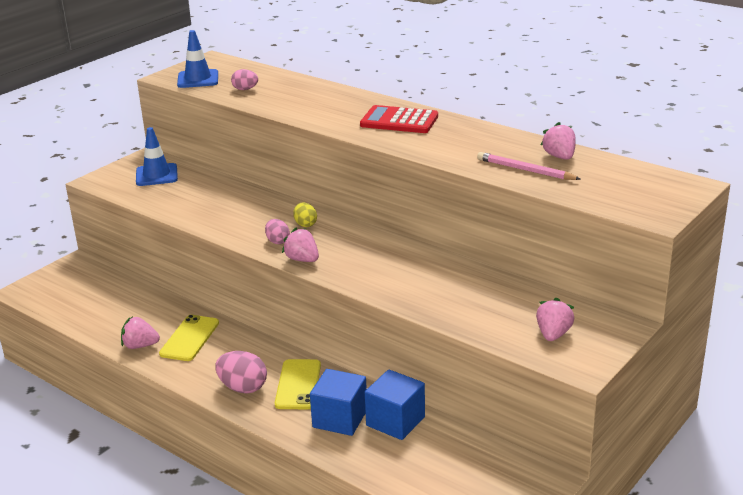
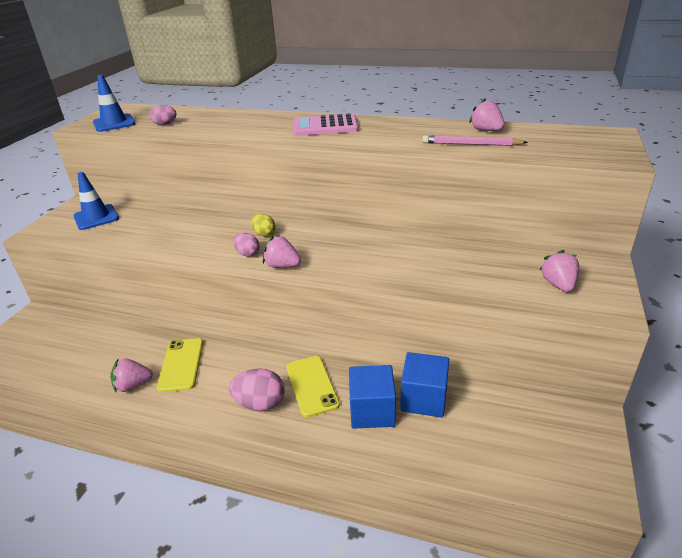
camera: 20 degrees left, 5 degrees up
red calculator [360,105,438,133] -> pink calculator [293,113,358,136]

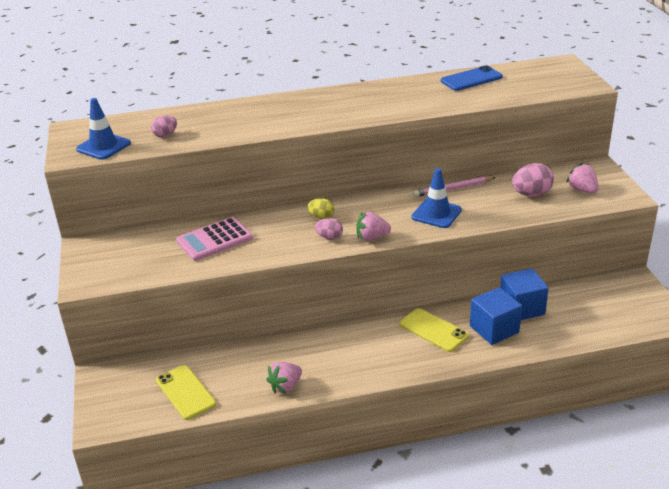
camera: 30 degrees left, 0 degrees up
blue traffic cone [73,172,119,230] -> blue traffic cone moved to [411,168,462,228]
yellow phone [157,338,203,392] -> yellow phone moved to [156,365,216,420]
pink egg [229,368,285,411] -> pink egg moved to [512,163,554,197]
pink calculator [293,113,358,136] -> pink calculator moved to [176,217,253,261]
pink pencil [422,135,528,146] -> pink pencil moved to [413,177,496,197]
pink strawberry [469,98,505,131] -> blue phone [441,65,503,91]

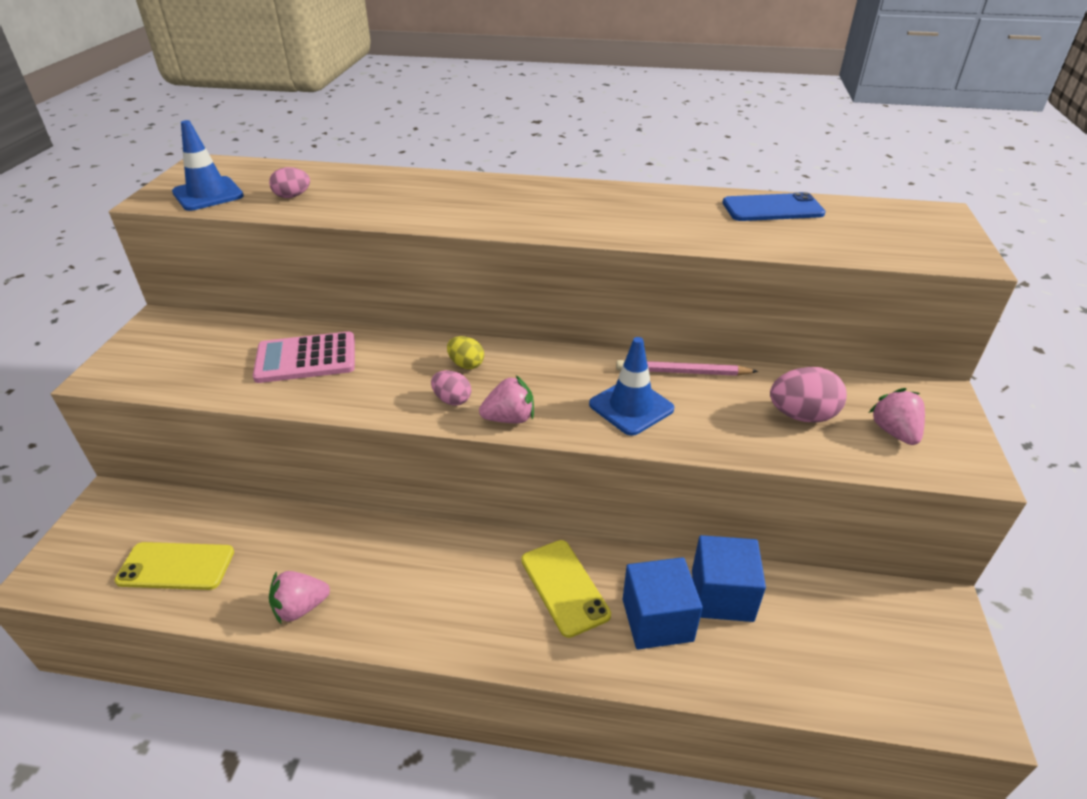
camera: 20 degrees right, 5 degrees up
yellow phone [156,365,216,420] -> yellow phone turned 75 degrees counterclockwise [115,542,234,590]
pink strawberry [357,211,391,241] -> pink strawberry turned 150 degrees clockwise [479,375,534,423]

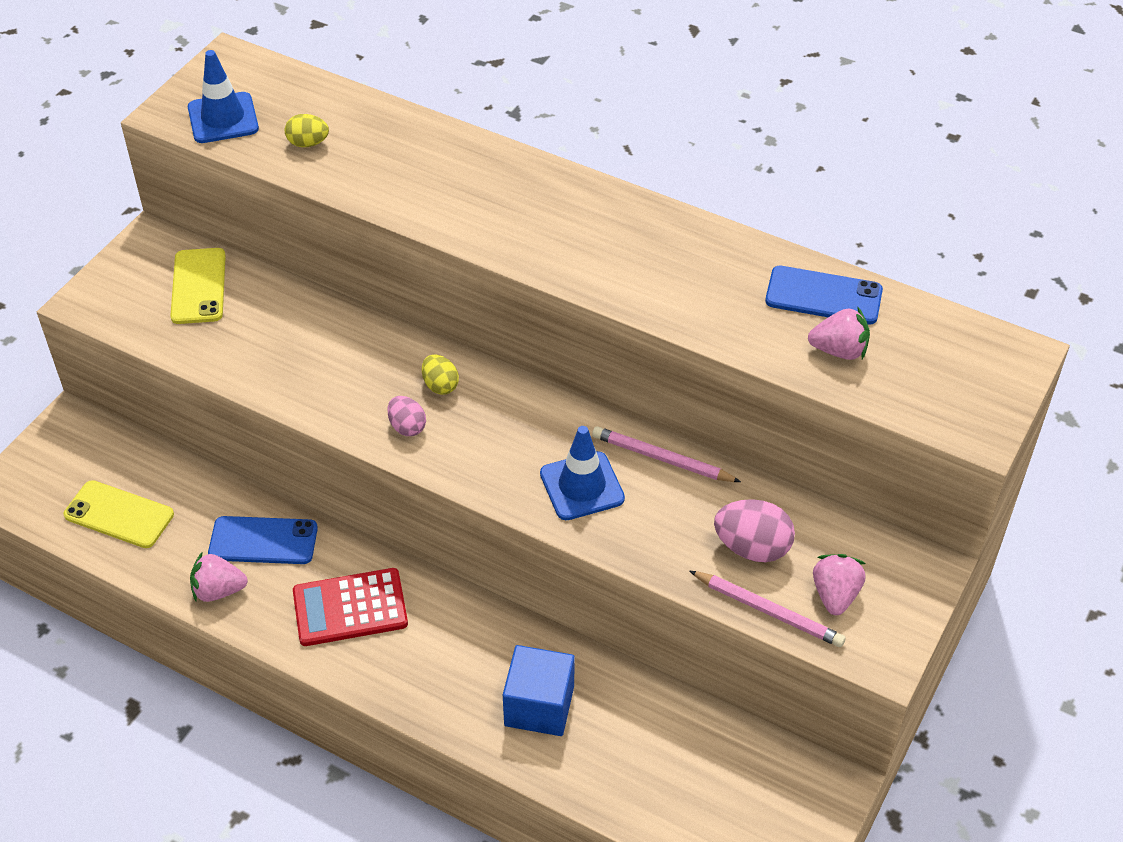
camera: 20 degrees right, 10 degrees up
pink calculator [253,331,355,383] -> none
pink egg [269,167,310,198] -> yellow egg [285,114,329,147]
pink strawberry [479,375,534,423] -> pink strawberry moved to [808,306,870,360]
yellow phone [521,540,611,638] -> yellow phone moved to [170,248,226,324]
blue cube [692,535,766,622] -> none
none -> blue phone [208,516,318,564]
none -> red calculator [293,568,408,646]
none -> pink pencil [689,570,846,647]

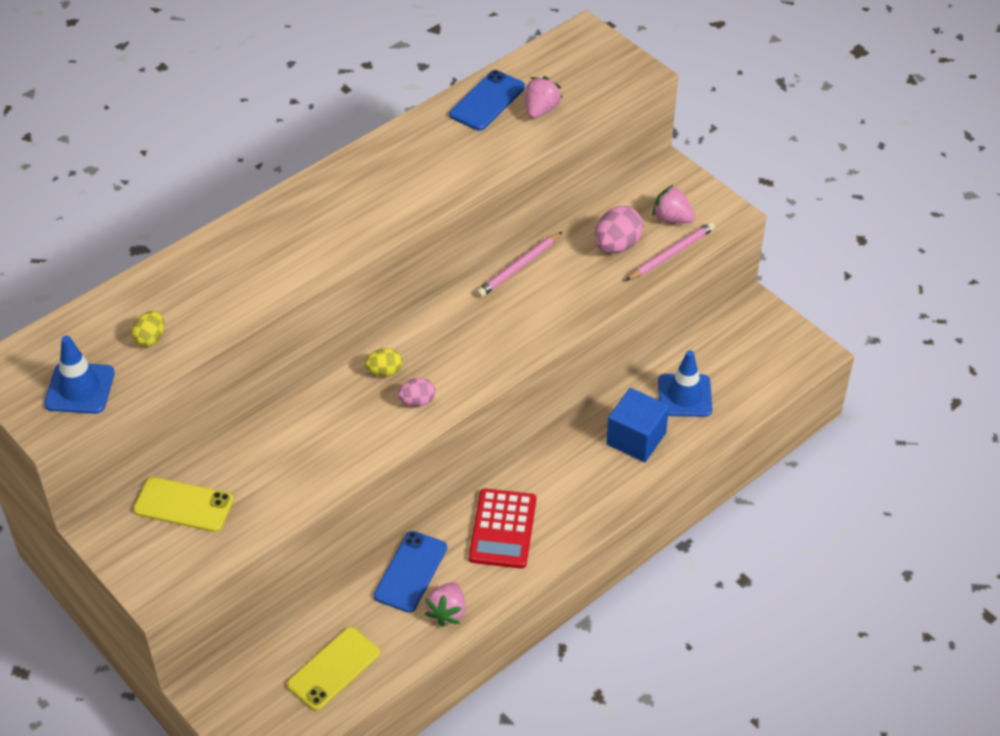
camera: 70 degrees left, 0 degrees up
blue traffic cone [540,426,625,520] -> blue traffic cone moved to [658,350,712,417]

